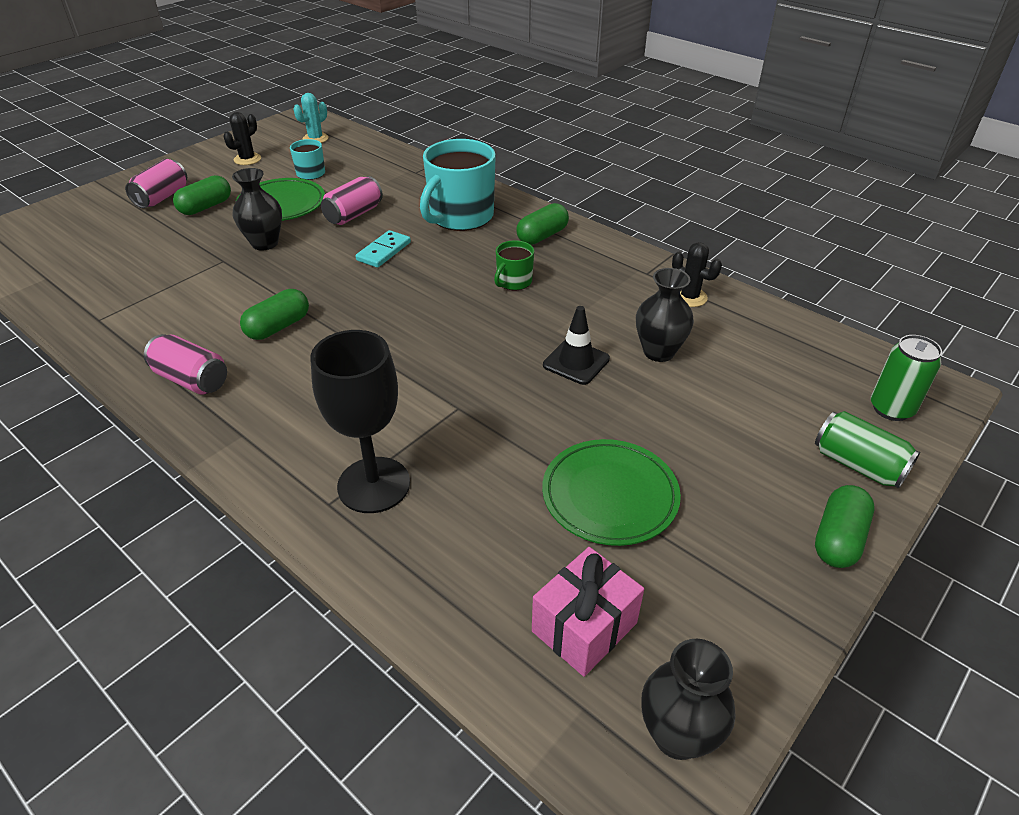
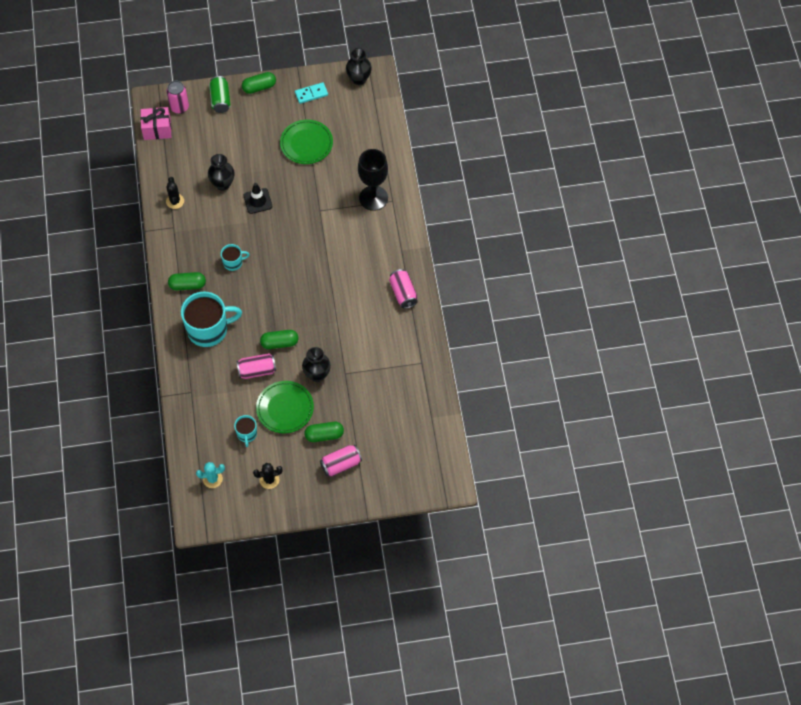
camera: 140 degrees left, 20 degrees up
green capsule [240,289,309,340] -> green capsule moved to [260,330,298,349]
turquoise domino [356,230,411,268] -> turquoise domino moved to [295,82,328,104]
green mug [494,240,534,290] -> turquoise mug [221,244,250,271]
pink gift [532,547,644,677] -> pink gift moved to [140,107,171,140]
green can [871,335,942,421] -> pink can [167,81,189,114]

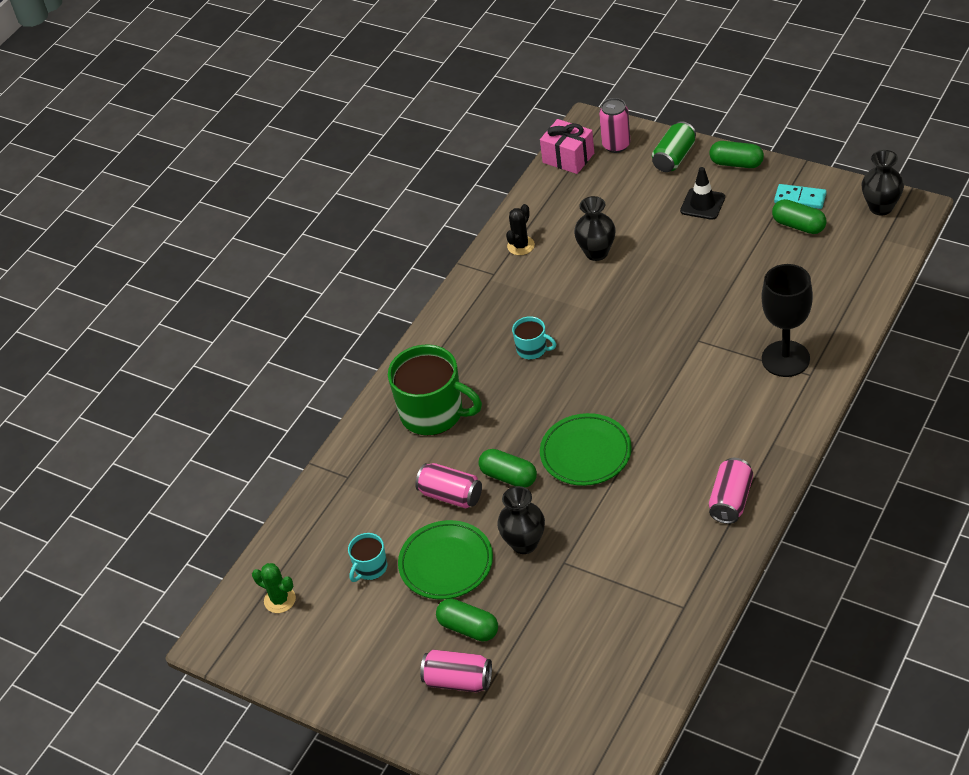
camera: 45 degrees right, 15 degrees down
green capsule [168,272,206,291] -> green capsule moved to [772,199,826,234]
turquoise mug [181,291,242,347] -> green mug [388,345,482,436]
turquoise cactus [196,462,225,488] -> green cactus [252,563,296,613]
black traffic cone [243,183,272,214] -> black traffic cone moved to [680,167,725,220]
black cactus [253,463,283,489] -> none
green plate [280,120,333,164] -> green plate moved to [540,413,632,486]

